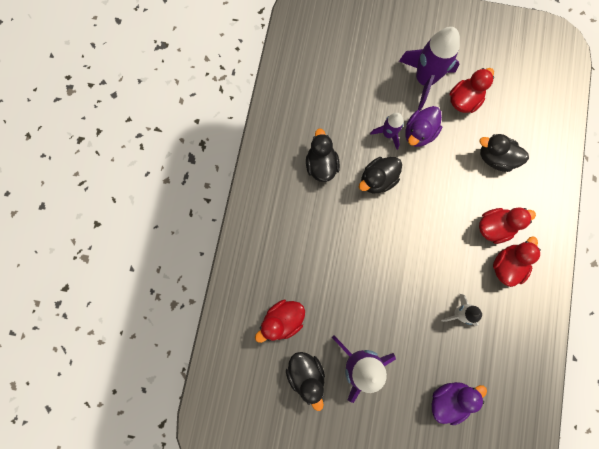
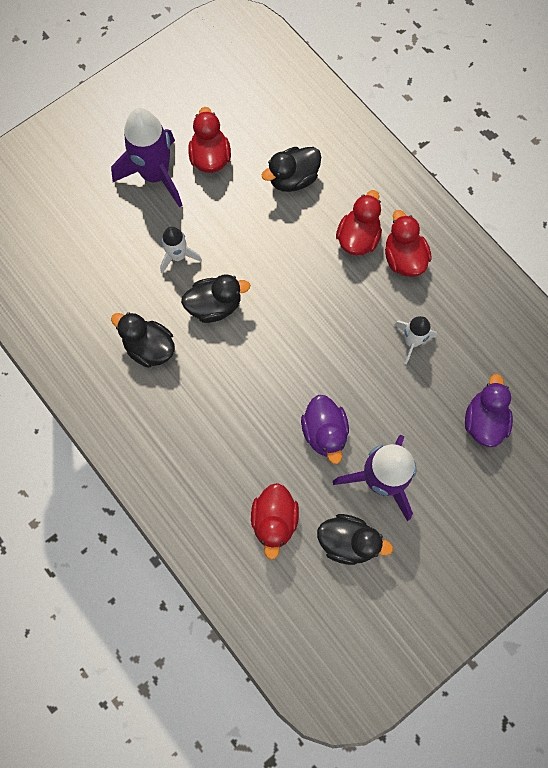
camera: 50 degrees left, 5 degrees down
black duck [359,157,402,193] -> black duck turned 105 degrees counterclockwise [181,274,250,323]
purple rocket [370,113,403,150] -> white rocket [160,227,202,274]
purple duck [405,106,442,147] -> purple duck moved to [301,395,349,464]

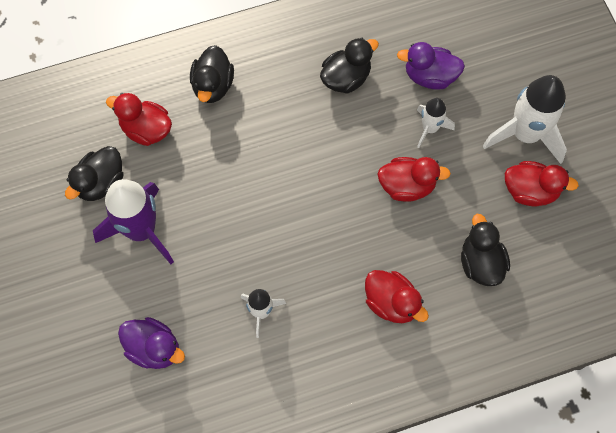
camera: 110 degrees right, 5 degrees down
purple rocket [111,108,183,208] -> white rocket [483,75,567,164]
black duck [181,274,250,323] -> black duck moved to [190,45,234,103]
purple duck [301,395,349,464] -> purple duck moved to [397,42,465,90]
red duck [385,210,432,277] -> red duck moved to [377,157,451,202]

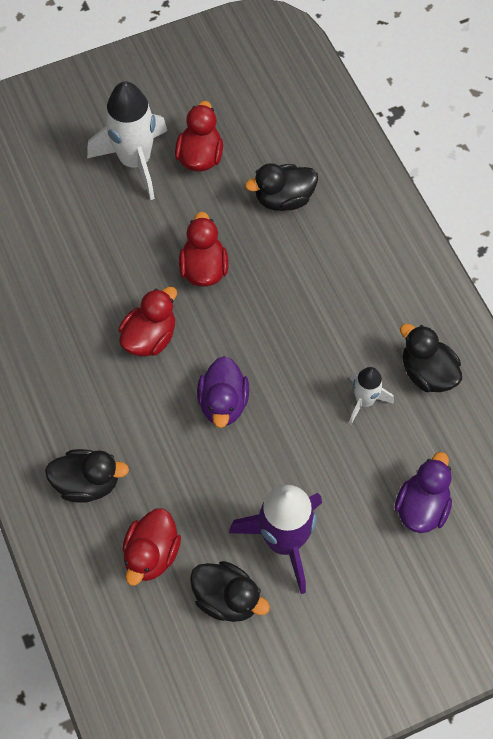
camera: 95 degrees left, 5 degrees down
black duck [320,37,379,94] -> black duck moved to [400,324,462,392]
red duck [365,270,429,323] -> red duck moved to [119,286,177,356]
purple duck [397,42,465,90] -> purple duck moved to [197,356,249,428]
white rocket [417,98,455,148] -> none

